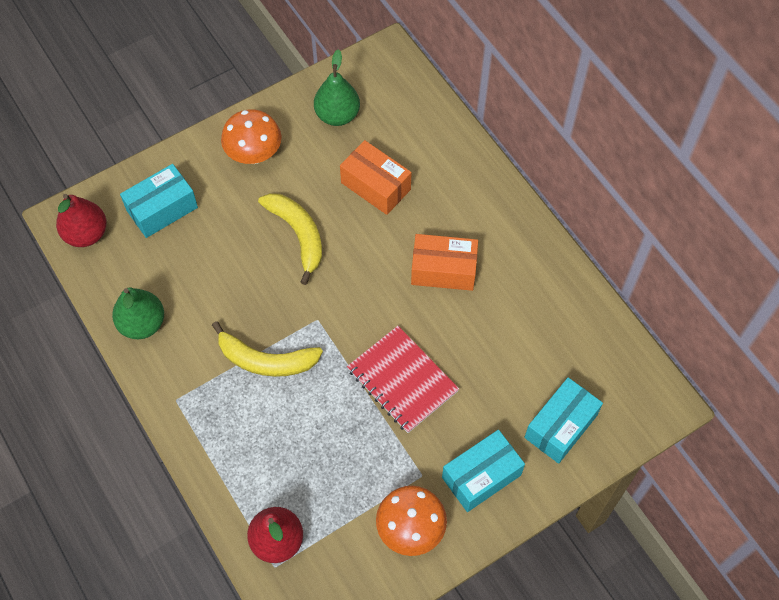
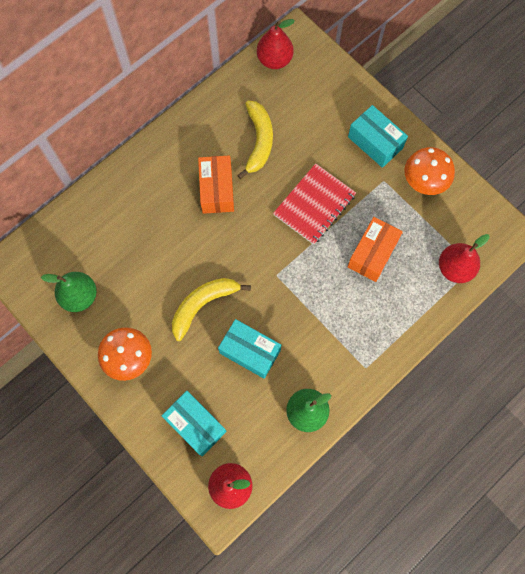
camera: 100 degrees left, 10 degrees up
yellow banana [212,321,323,377] -> yellow banana moved to [237,101,273,179]
orange box [340,140,411,215] -> orange box moved to [347,217,403,282]
turquoise box [524,377,603,464] -> turquoise box moved to [218,319,281,379]
none -> red pear [257,19,294,69]

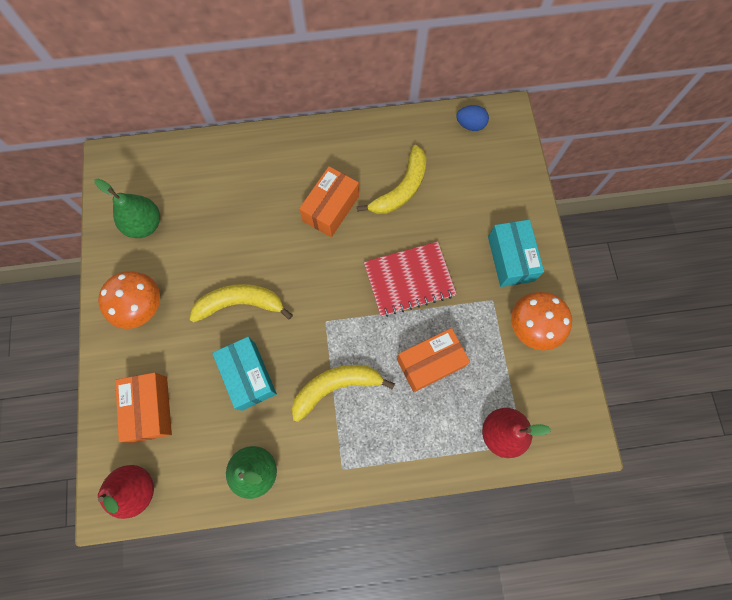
camera: 35 degrees right, 0 degrees up
turquoise box [162,391,227,456] -> orange box [115,372,172,443]
red pear [257,19,294,69] -> blue egg [456,105,489,131]
none -> yellow banana [292,365,395,422]

